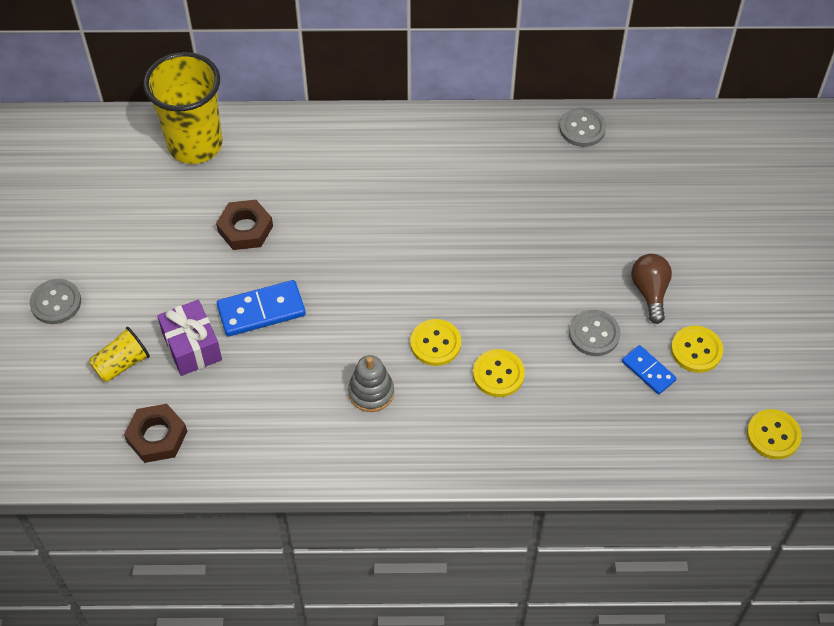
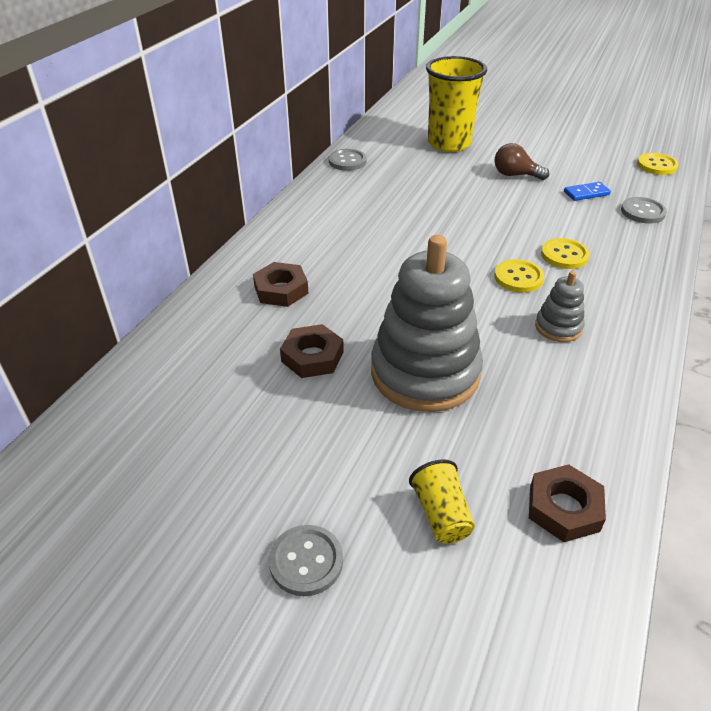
camera: 65 degrees left, 15 degrees down
yellow cup [143,52,222,164] -> yellow cup moved to [426,56,487,152]
purple gift [157,300,222,376] -> none
blue domino [217,280,306,337] -> grey stacking toy [371,235,483,412]
grey button [569,310,620,356] -> grey button moved to [621,197,667,224]
yellow button [671,326,723,373] -> none
none -> brown nut [253,262,309,307]

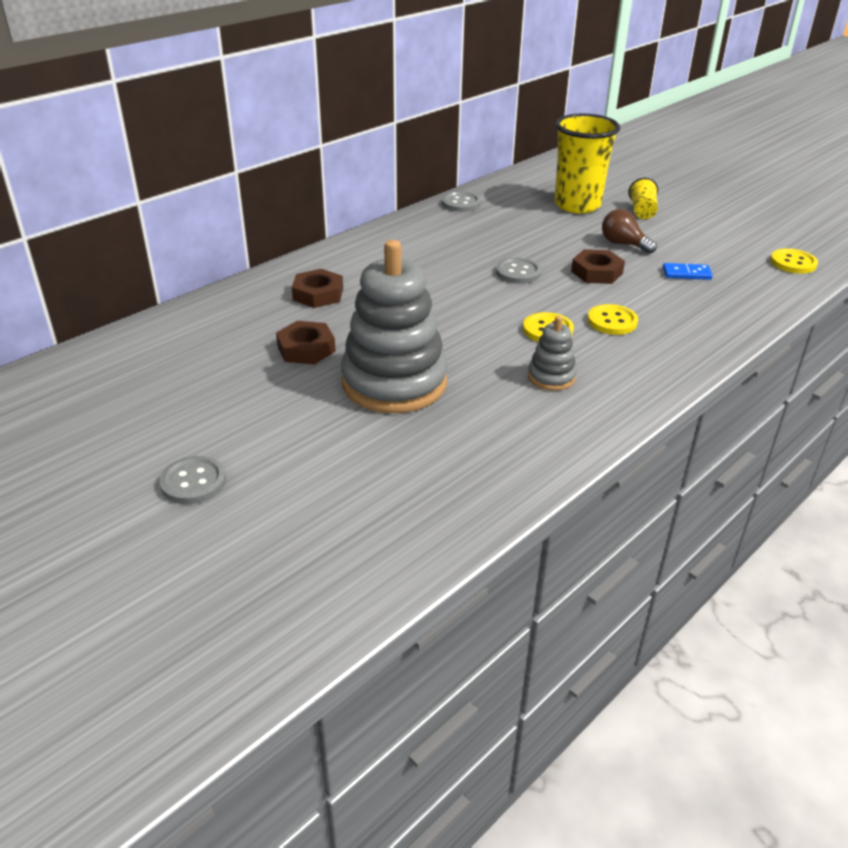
camera: 20 degrees right, 5 degrees down
yellow cup [409,459,475,544] -> yellow cup moved to [628,178,658,219]
brown nut [529,464,606,542] -> brown nut moved to [571,249,625,284]
grey button [621,197,667,224] -> grey button moved to [496,258,541,284]

